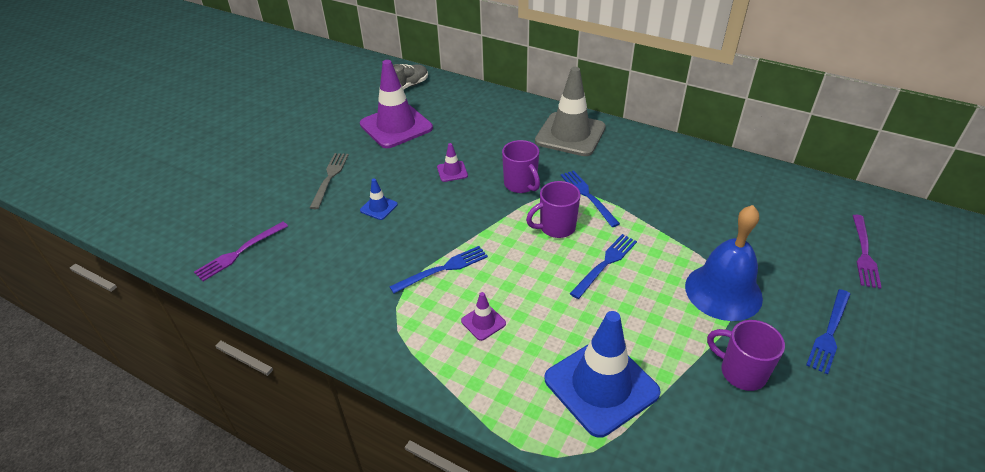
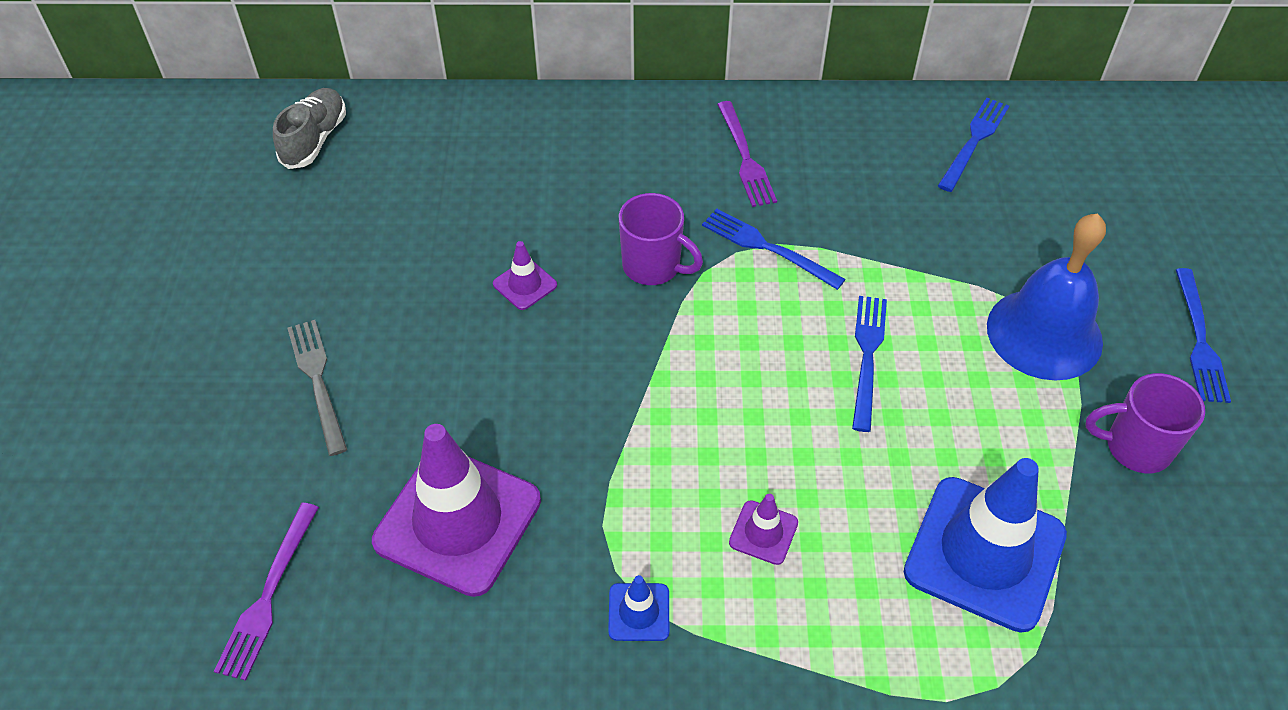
camera: 30 degrees left, 10 degrees up
purple traffic cone [360,60,433,148] -> purple traffic cone moved to [372,424,541,597]
blue traffic cone [360,178,398,220] -> blue traffic cone moved to [608,575,669,641]
blue fork [389,246,488,293] -> blue fork moved to [938,98,1009,192]
purple mug [526,181,581,238] -> none
grey traffic cone [535,67,606,156] -> none
purple fork [853,215,882,289] -> purple fork moved to [717,101,777,207]

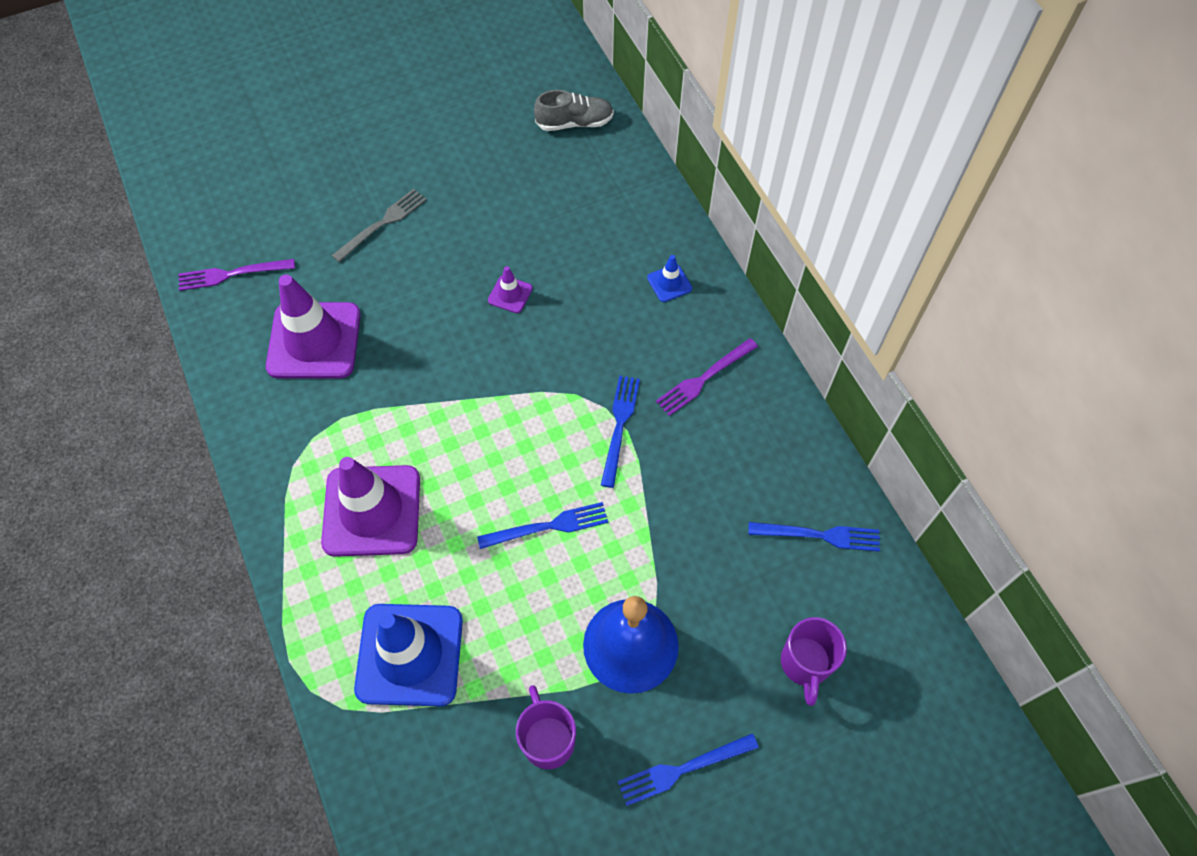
camera: 65 degrees right, 10 degrees up
blue traffic cone [608,575,669,641] -> blue traffic cone moved to [647,255,692,302]
purple mug [619,193,703,285] -> purple mug moved to [781,617,847,706]
purple traffic cone [729,494,798,565] -> purple traffic cone [321,457,420,557], size x2.31

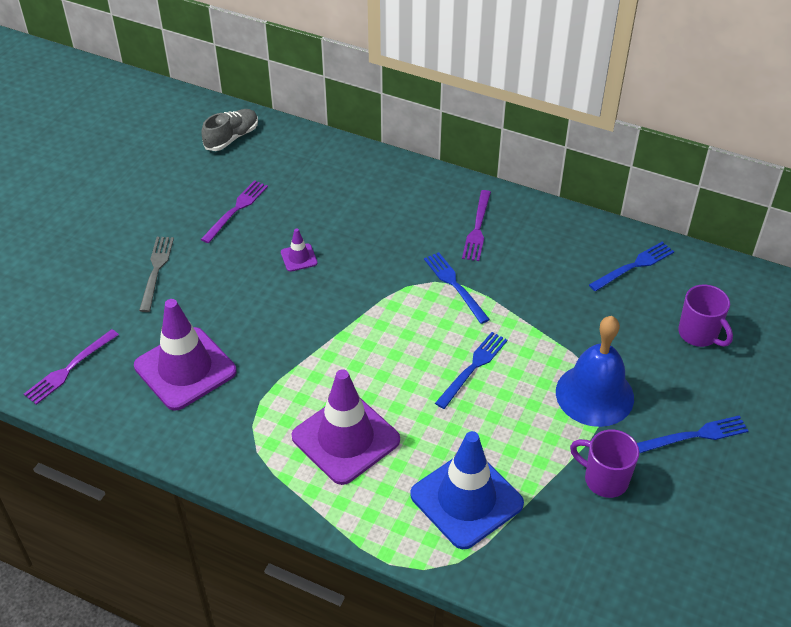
camera: 40 degrees left, 15 degrees down
blue fork [617,733,759,806] -> blue fork turned 135 degrees counterclockwise [637,415,748,453]
blue traffic cone [647,255,692,302] -> none
none -> purple fork [201,180,268,243]

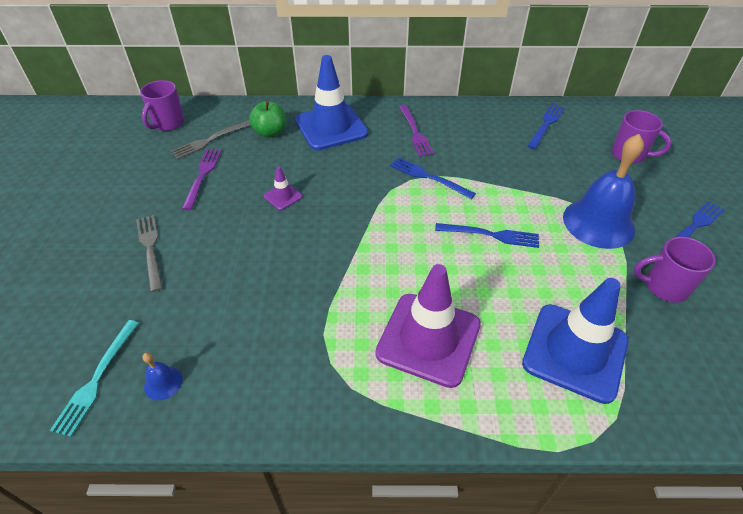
camera: 25 degrees left, 0 degrees up
purple fork [24,329,119,405] -> turquoise fork [50,320,139,437]
purple traffic cone [134,299,237,411] -> none
grey shoe [201,109,258,151] -> purple mug [140,80,184,131]
blue fork [435,332,508,409] -> blue fork turned 90 degrees clockwise [435,223,539,248]
none -> blue bell [142,352,183,401]
none -> grey fork [171,120,251,159]
none -> green apple [249,100,286,138]
none -> blue traffic cone [295,55,368,150]

